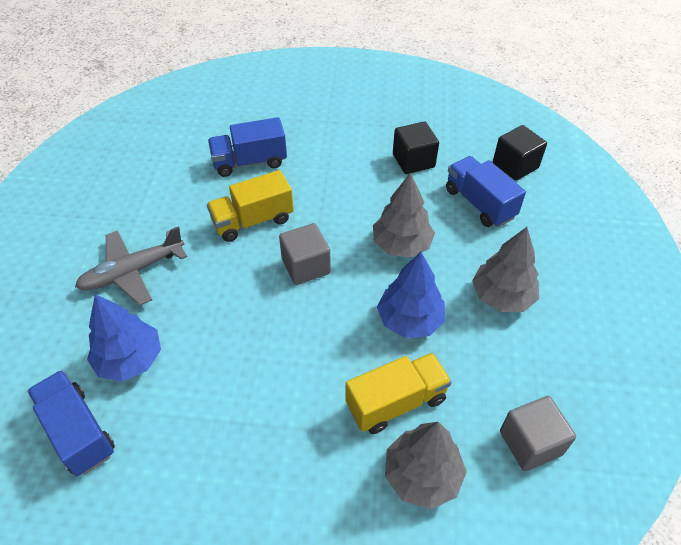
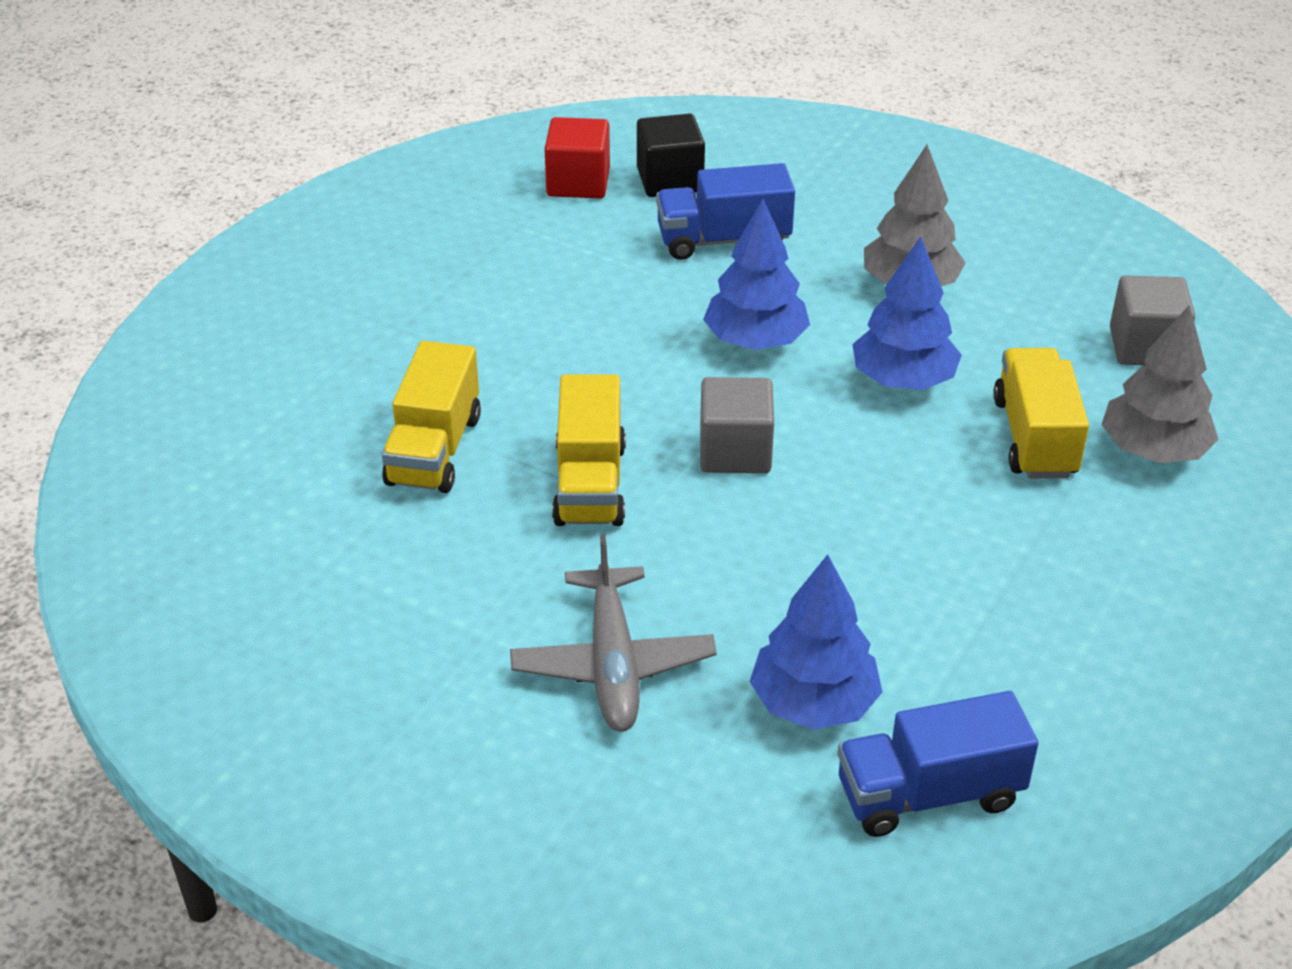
camera: 65 degrees left, 10 degrees down
blue truck [208,117,287,177] -> yellow truck [382,341,481,493]
grey tree [373,172,435,257] -> blue tree [703,199,810,350]
black cube [393,122,439,174] -> none
none -> red cube [544,117,610,198]

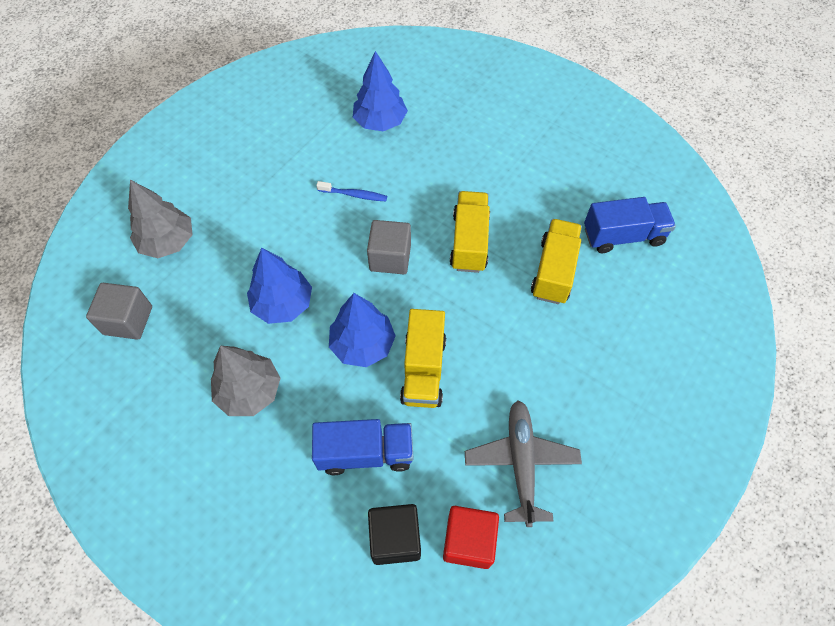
camera: 175 degrees left, 20 degrees up
grey plane [510,534,717,732] -> grey plane moved to [465,400,582,527]
blue truck [837,691,1038,837] -> blue truck moved to [584,197,676,253]
yellow truck [993,348,1089,478] -> yellow truck moved to [400,309,446,408]
none -> blue toothbrush [316,181,387,201]

